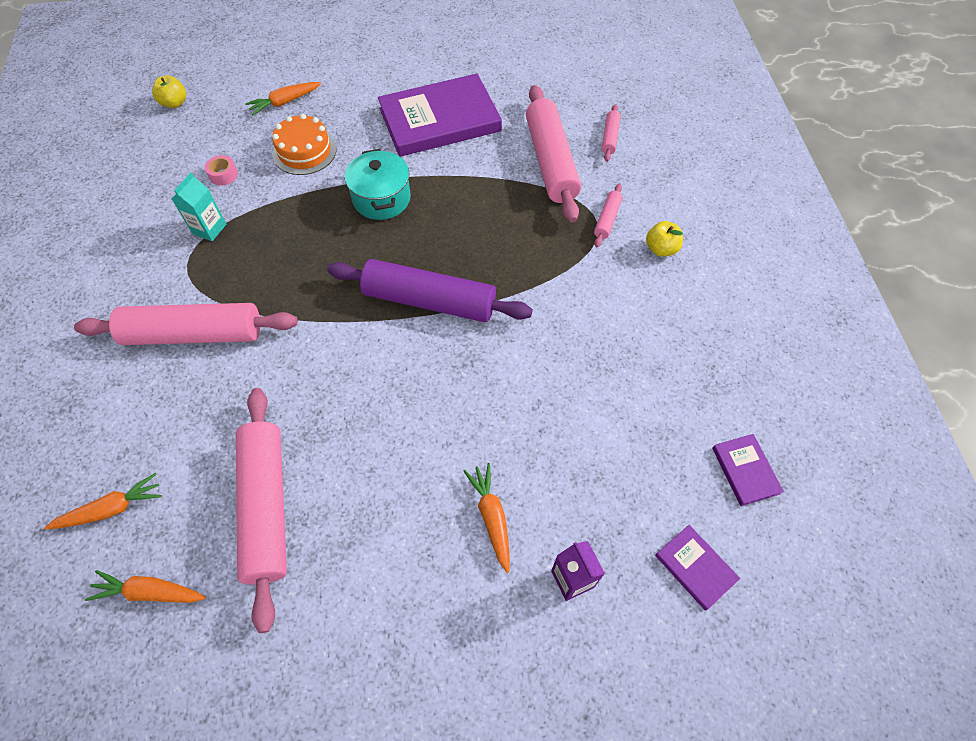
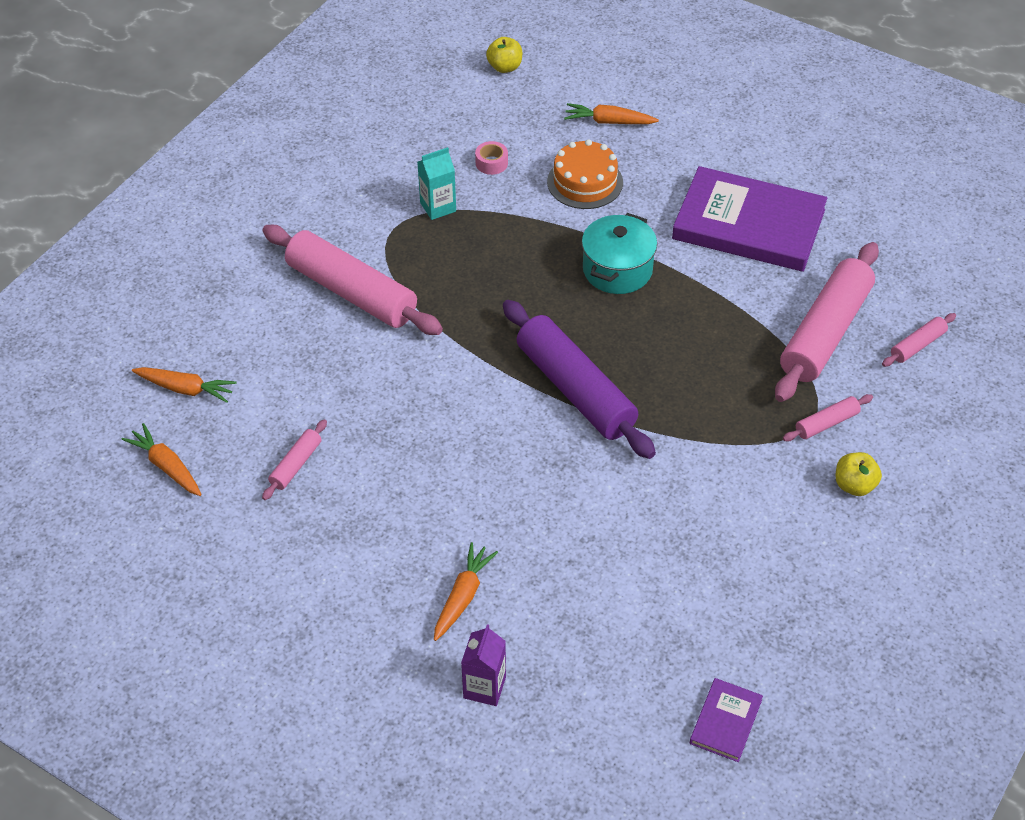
camera: 40 degrees right, 10 degrees down
pink rolling pin [236,388,287,633] -> pink rolling pin [262,419,327,500], size x0.44
purple book [655,525,740,611] -> none

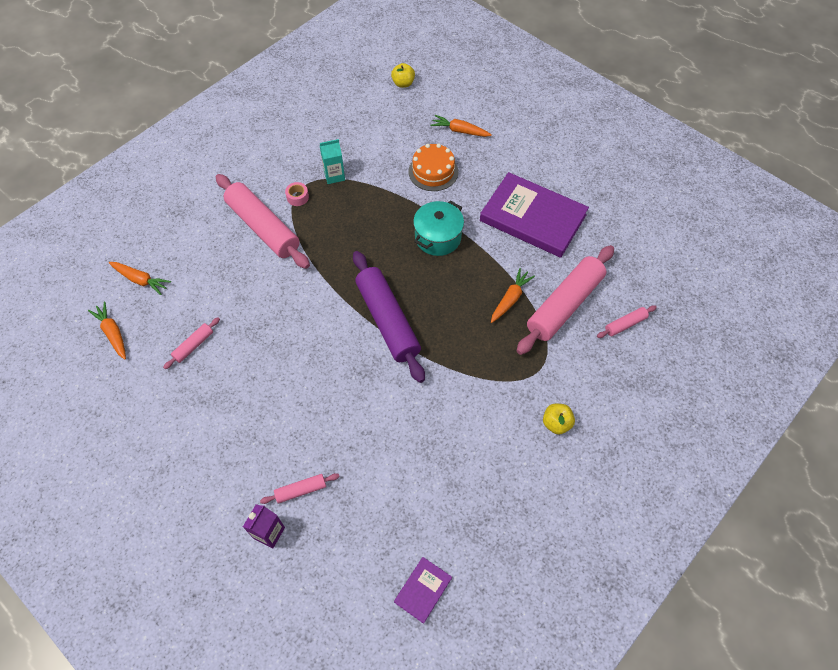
camera: 10 degrees right, 10 degrees up
orange carrot [434,542,498,641] -> orange carrot moved to [491,268,535,323]
pink tape [475,141,508,175] -> pink tape moved to [285,182,309,206]
pink rolling pin [783,394,873,441] -> pink rolling pin moved to [260,473,340,504]

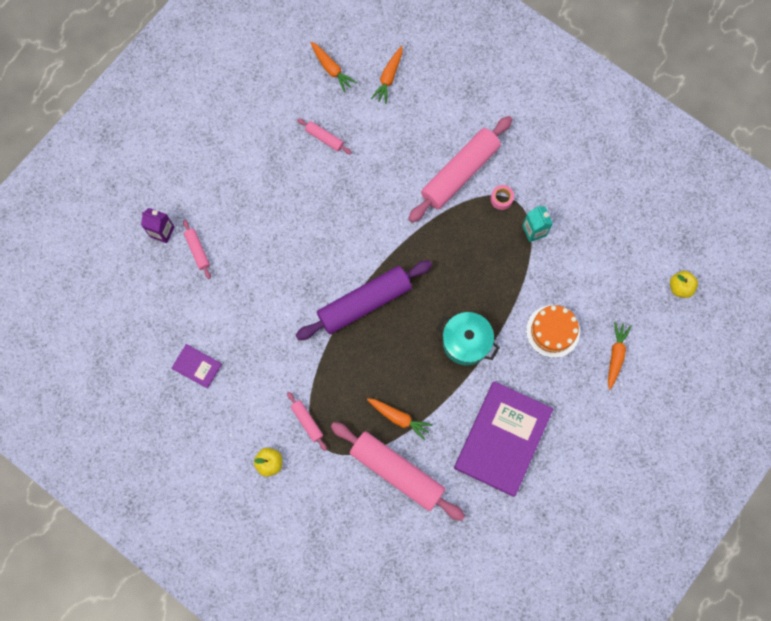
camera: 85 degrees right, 15 degrees up
orange carrot [88,302,126,360] -> orange carrot turned 90 degrees clockwise [310,42,357,93]
purple book [394,557,452,624] -> purple book moved to [172,344,222,389]
pink rolling pin [597,305,657,338] -> pink rolling pin moved to [287,392,327,451]

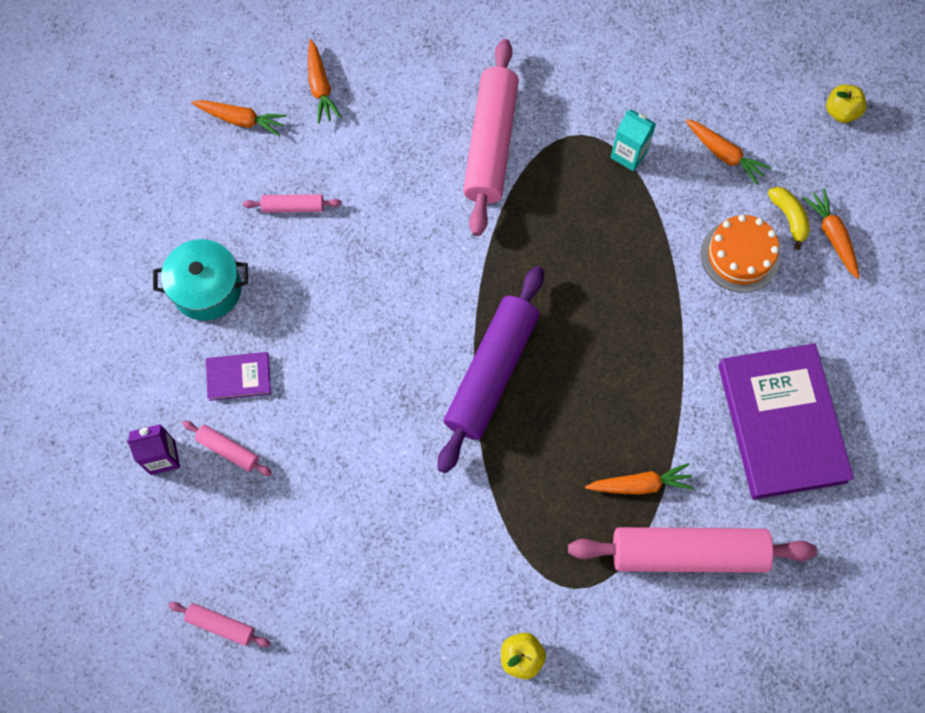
camera: 35 degrees left, 5 degrees down
purple book [172,344,222,389] -> purple book moved to [206,352,271,401]
pink rolling pin [287,392,327,451] -> pink rolling pin moved to [168,602,271,647]
turquoise pot [437,312,500,366] -> turquoise pot moved to [153,239,248,321]
pink tape [491,185,514,210] -> none
none -> orange carrot [686,119,771,185]
none -> yellow banana [768,187,810,250]

